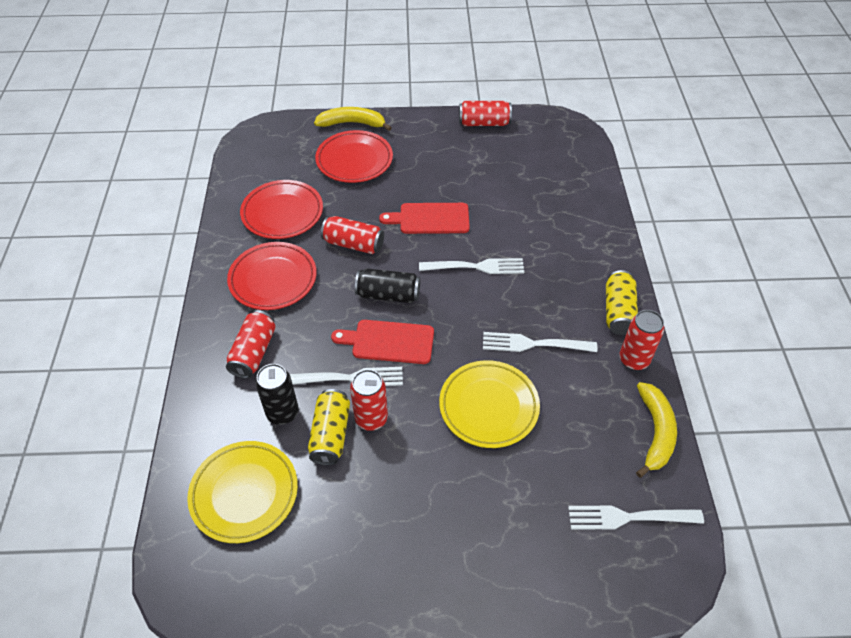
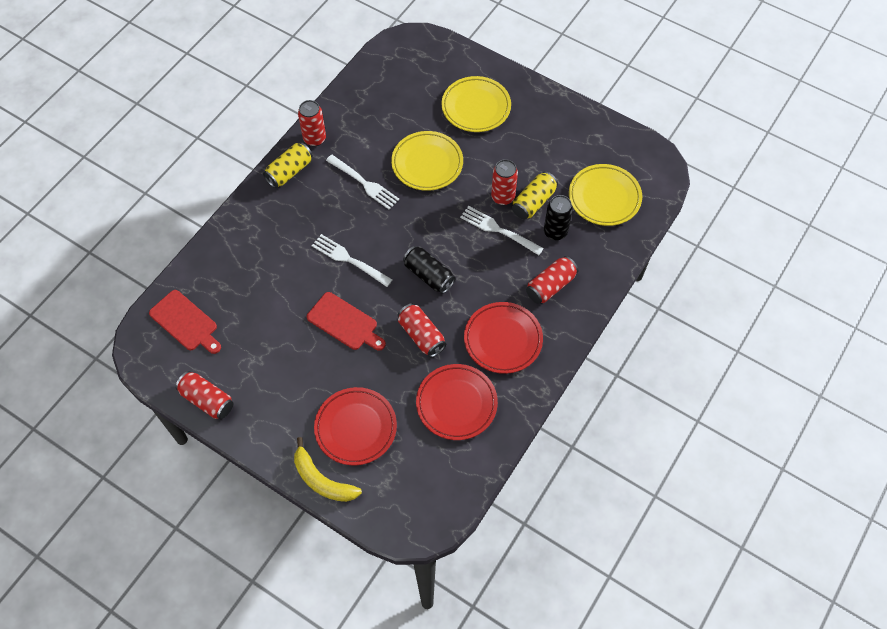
camera: 145 degrees left, 10 degrees up
red cutting board [331,320,434,364] -> red cutting board moved to [149,290,221,354]
white fork [568,506,704,530] -> none
yellow banana [636,382,677,478] -> none
none -> yellow plate [441,76,511,132]

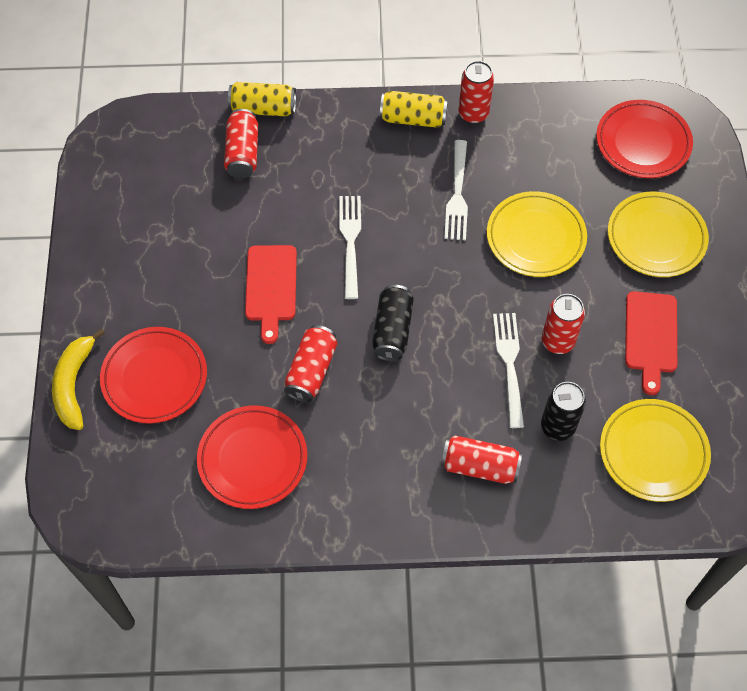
camera: 55 degrees right, 0 degrees up
red cutting board [149,290,221,354] -> red cutting board moved to [625,291,677,395]
red can [175,371,233,419] -> red can moved to [224,109,258,178]
red plate [464,302,543,374] -> red plate moved to [596,100,693,178]
yellow can [512,171,558,220] -> yellow can moved to [228,82,296,116]

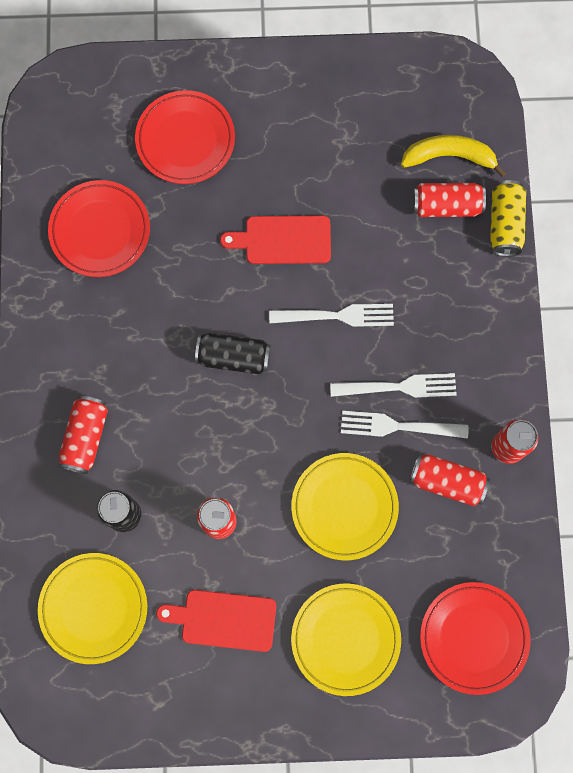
camera: 90 degrees right, 15 degrees up
yellow banana [52,328,105,430] -> yellow banana moved to [401,135,506,177]
red can [284,325,337,403] -> red can moved to [410,454,490,506]
yellow can [380,91,448,128] -> none
white fork [493,313,524,428] -> white fork moved to [330,373,457,398]

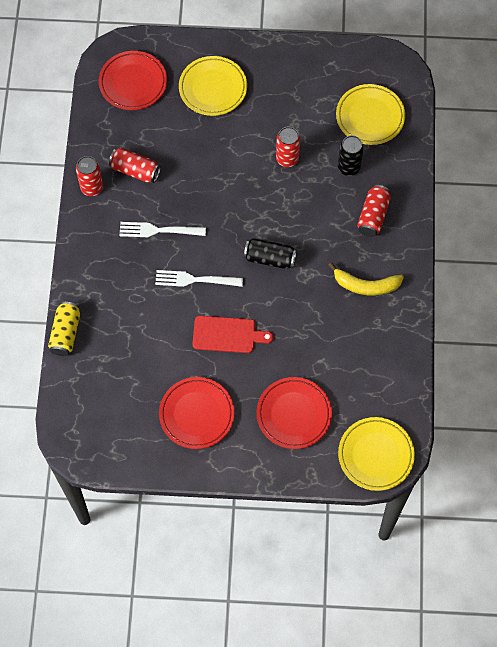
camera: 175 degrees left, 10 degrees down
red plate [48,180,150,277] -> red plate moved to [159,377,234,449]
red cutting board [156,590,276,652] -> none
yellow plate [291,453,399,560] -> yellow plate moved to [338,417,415,491]
white fork [341,411,469,439] -> none
yellow banana [401,135,506,177] -> yellow banana moved to [328,262,404,296]
red can [412,183,486,217] -> none

